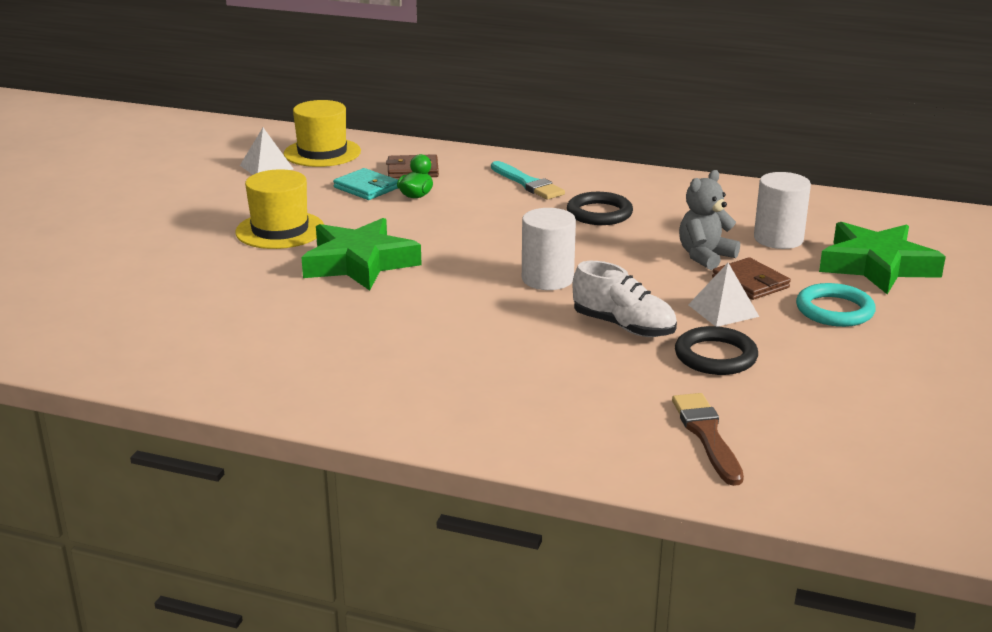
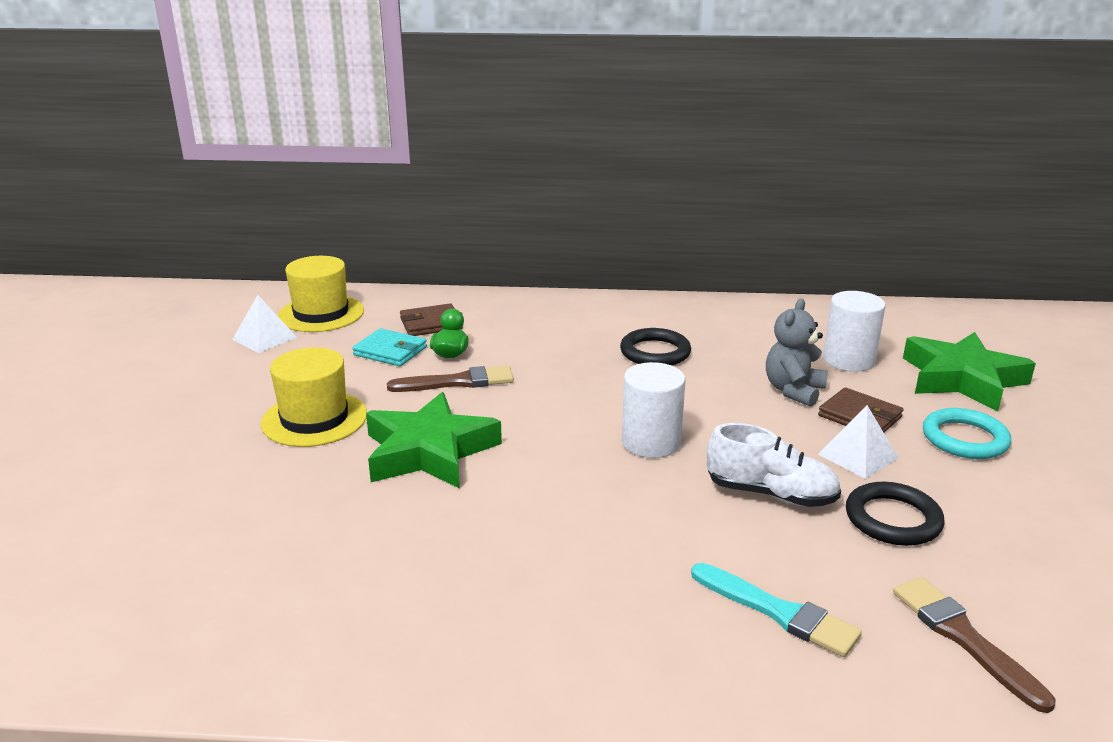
camera: 15 degrees left, 0 degrees up
turquoise brush [491,161,565,200] -> turquoise brush moved to [691,563,862,657]
none -> brown brush [387,366,514,392]

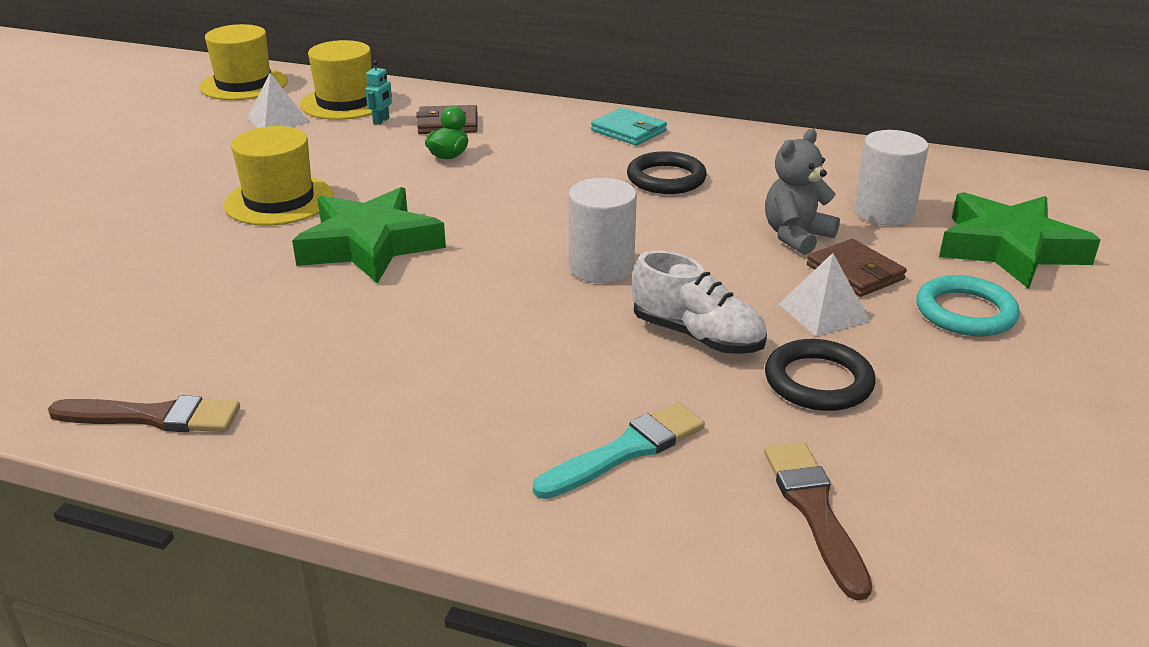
camera: 15 degrees right, 5 degrees up
turquoise wallet [352,328,427,366] -> turquoise wallet moved to [591,108,667,146]
brown brush [387,366,514,392] -> brown brush moved to [48,395,240,432]
turquoise brush [691,563,862,657] -> turquoise brush turned 90 degrees counterclockwise [533,402,705,499]
none -> yellow hat [200,24,288,100]
none -> turquoise robot [365,60,392,125]

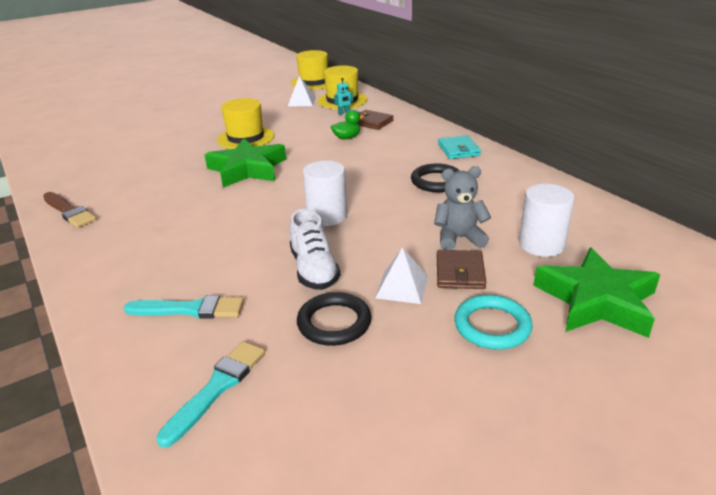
camera: 40 degrees right, 0 degrees up
brown brush [764,442,872,601] -> turquoise brush [156,341,265,448]

